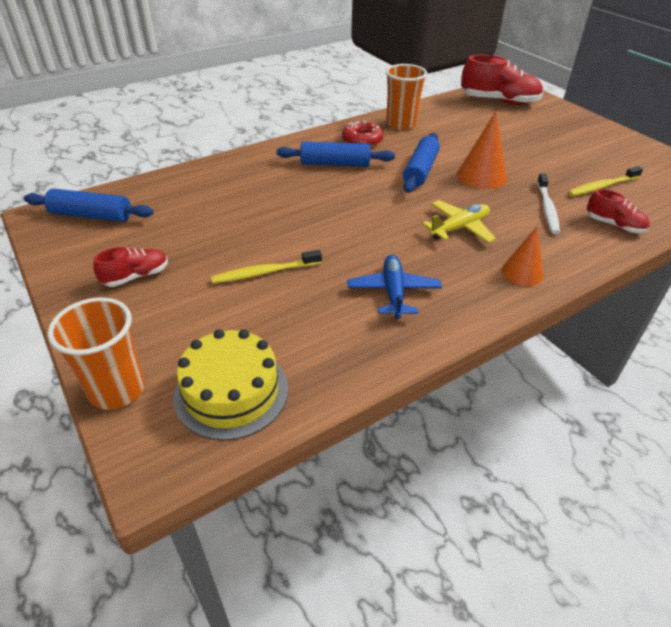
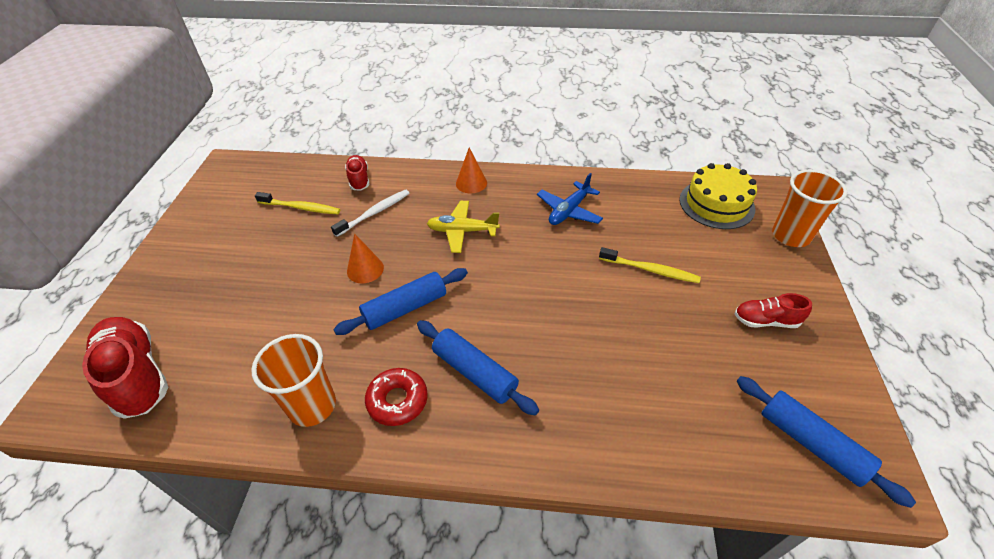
camera: 140 degrees left, 5 degrees up
orange cone [457,111,507,189] -> orange cone [347,233,384,283], size x0.67

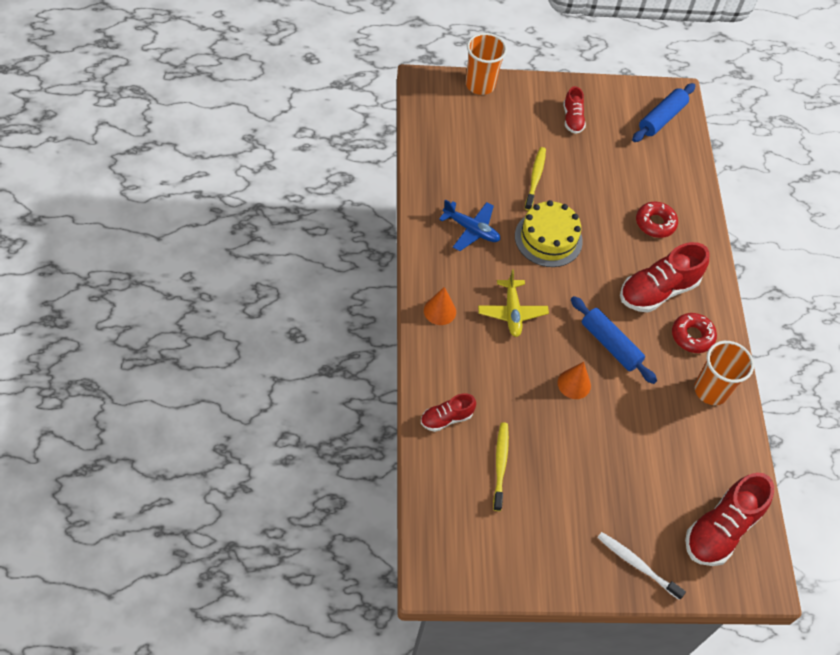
camera: 105 degrees left, 10 degrees up
white toothbrush [331,189,410,237] -> white toothbrush moved to [597,532,686,600]
blue rolling pin [417,320,539,416] -> red shoe [620,242,709,313]
yellow cake [679,163,757,229] -> yellow cake moved to [515,200,583,267]
none -> red donut [636,202,678,238]

